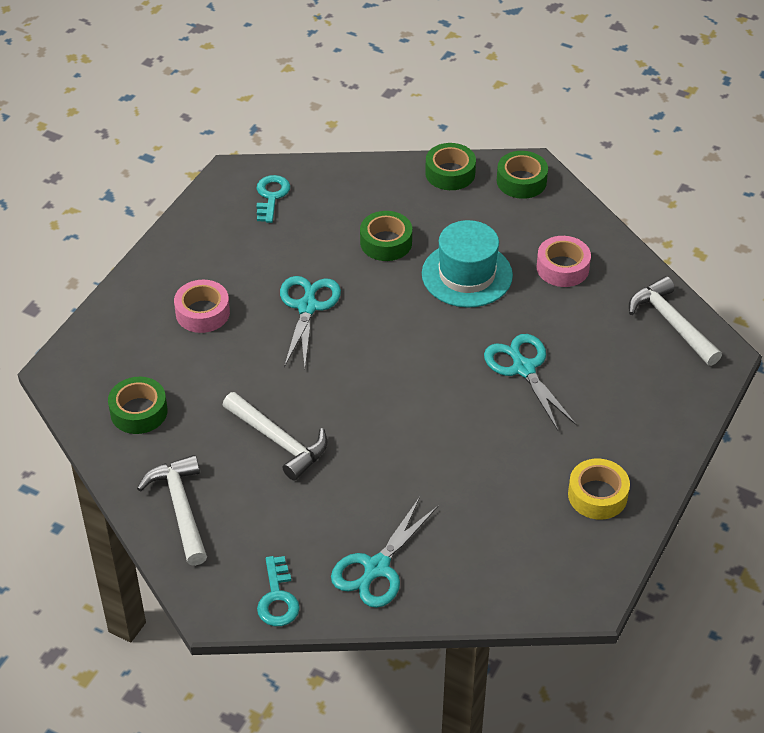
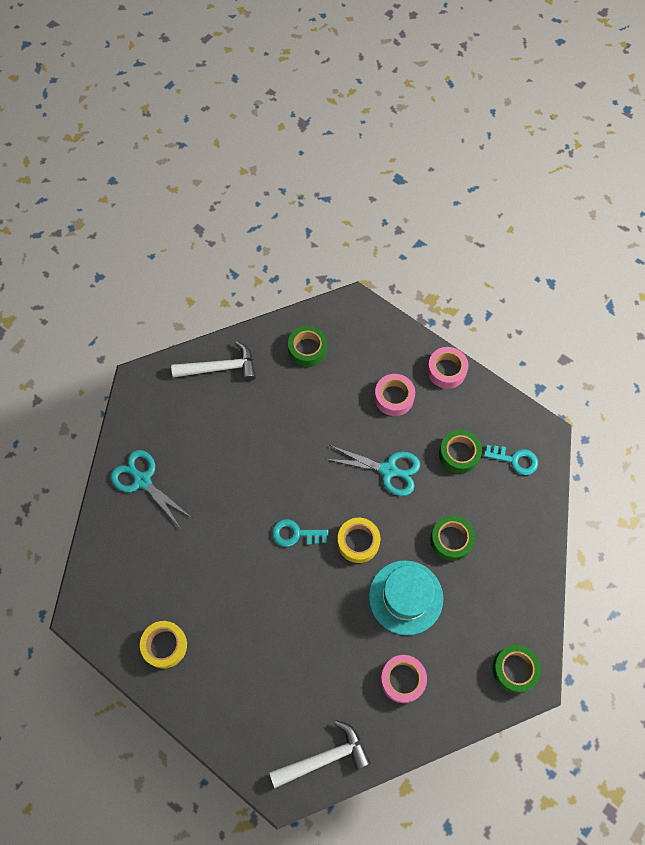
camera: 100 degrees right, 20 degrees up
white hammer [223,392,327,481] -> none
turquoise key [257,556,300,626] -> turquoise key moved to [272,519,329,547]
green tape [425,143,476,190] -> green tape moved to [439,430,482,474]
turquoise scissors [484,334,577,430] -> none
none -> yellow tape [337,518,380,563]
none -> pink tape [427,347,468,389]

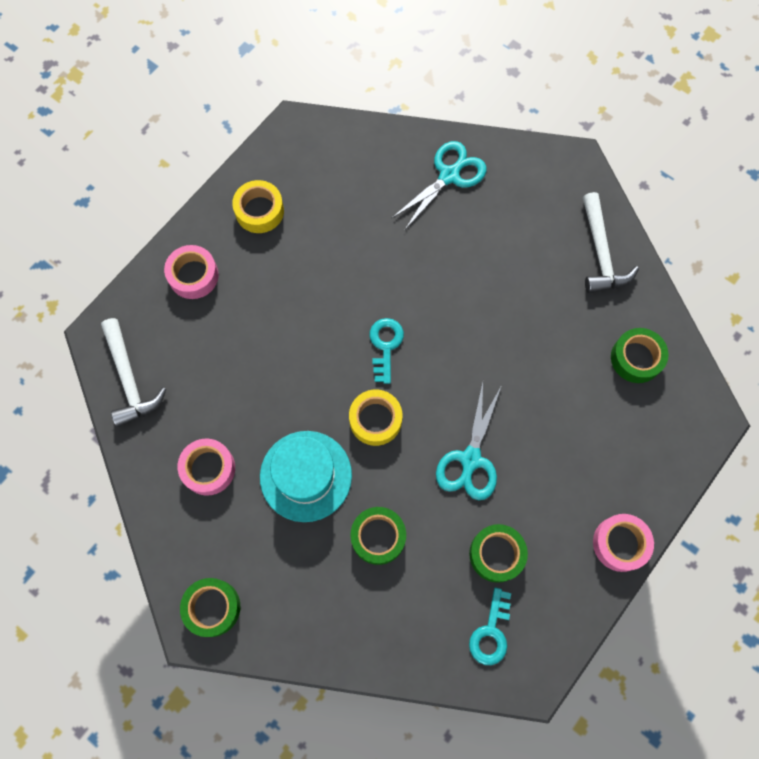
camera: 90 degrees right, 5 degrees up
pink tape [374,374,415,416] -> pink tape moved to [164,245,219,299]

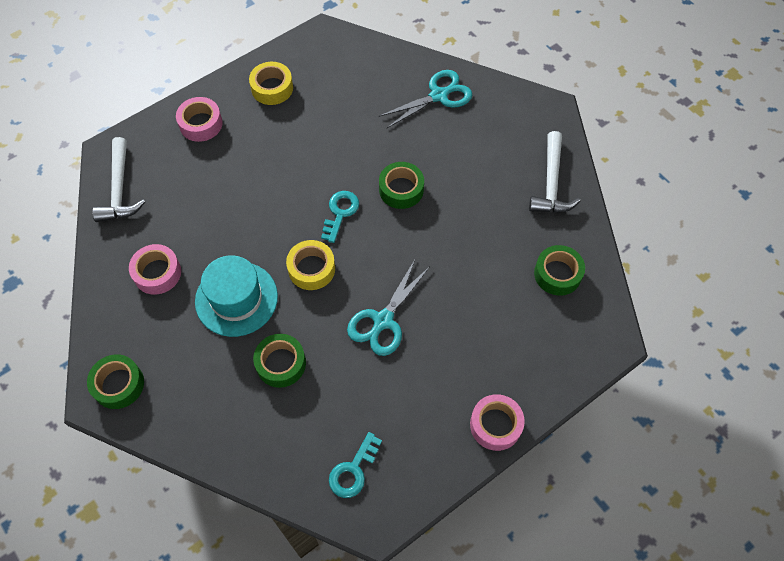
camera: 15 degrees right, 10 degrees down
green tape [469,524,528,583] -> green tape moved to [379,162,424,209]

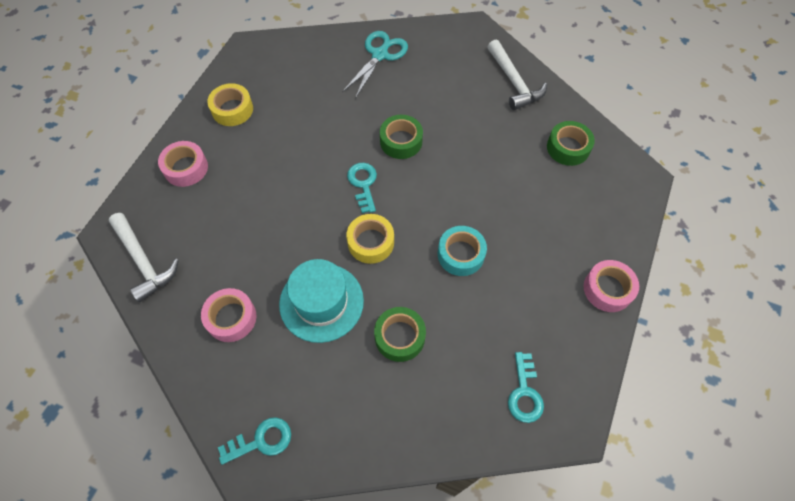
camera: 30 degrees left, 0 degrees up
green tape [87,354,144,409] -> turquoise key [218,417,291,465]
turquoise scissors [347,260,429,356] -> turquoise tape [438,226,487,276]

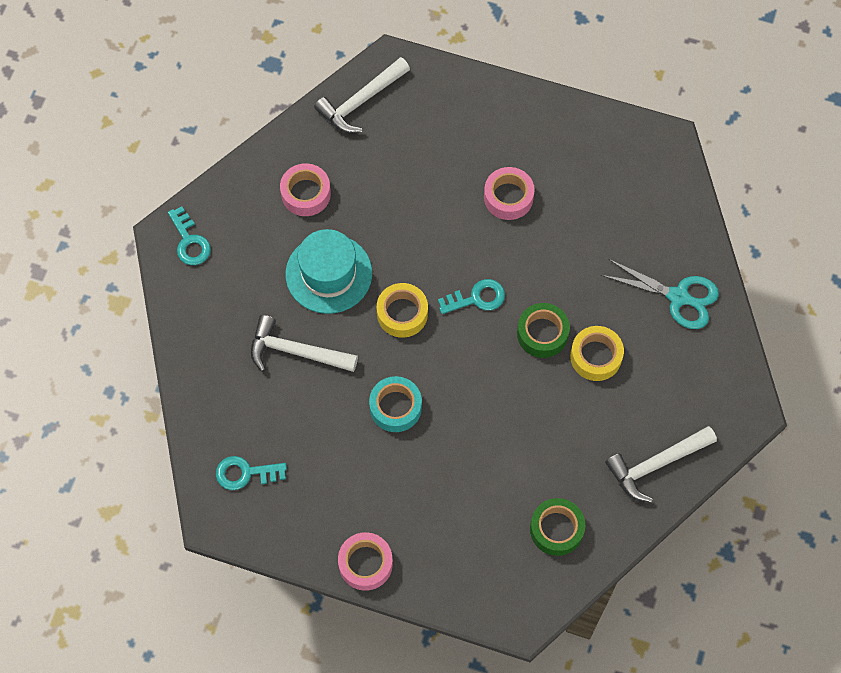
camera: 85 degrees right, 5 degrees up
pink tape [158,141,208,187] -> pink tape moved to [484,167,535,220]
yellow tape [207,83,253,126] -> yellow tape moved to [570,326,624,381]
green tape [374,307,426,362] -> white hammer [251,315,358,372]

